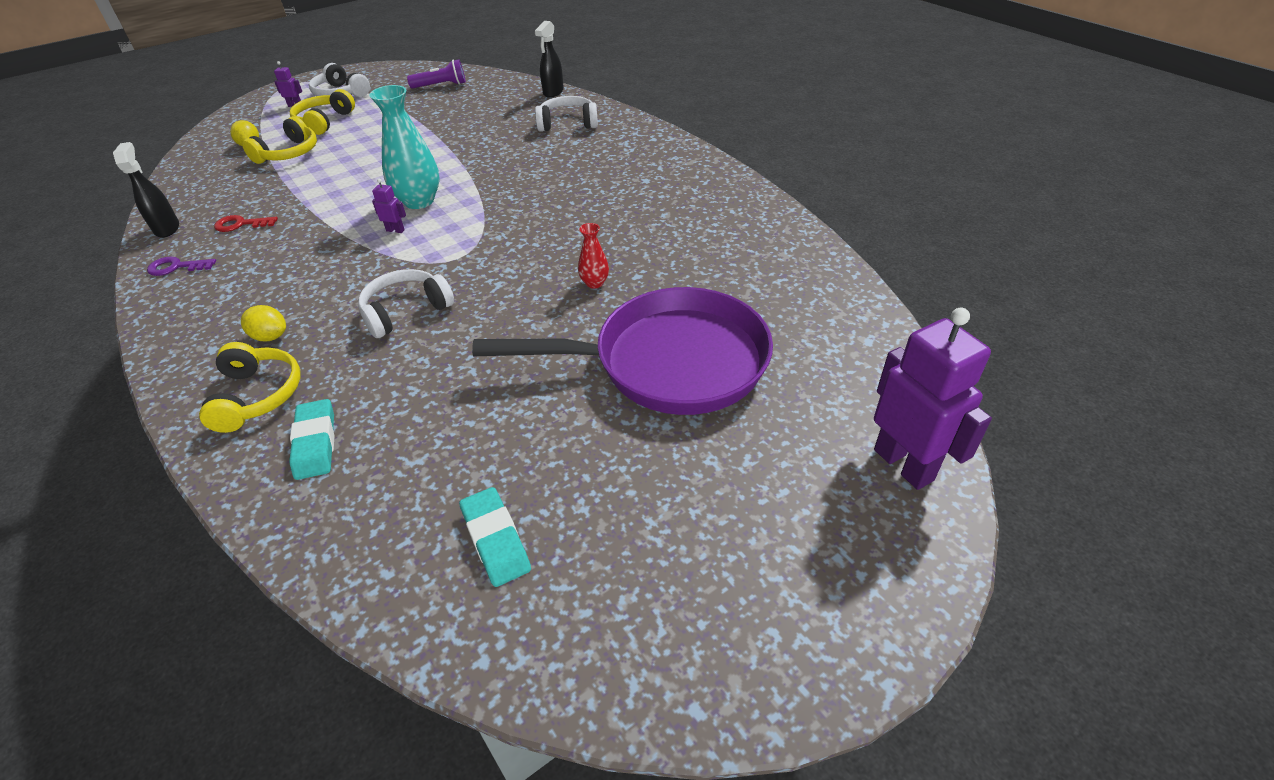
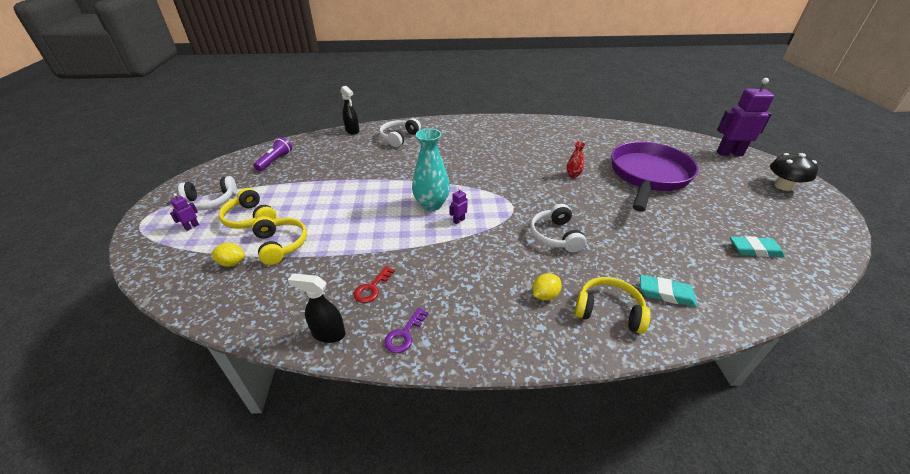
camera: 60 degrees left, 5 degrees down
none -> black mushroom [770,153,818,191]

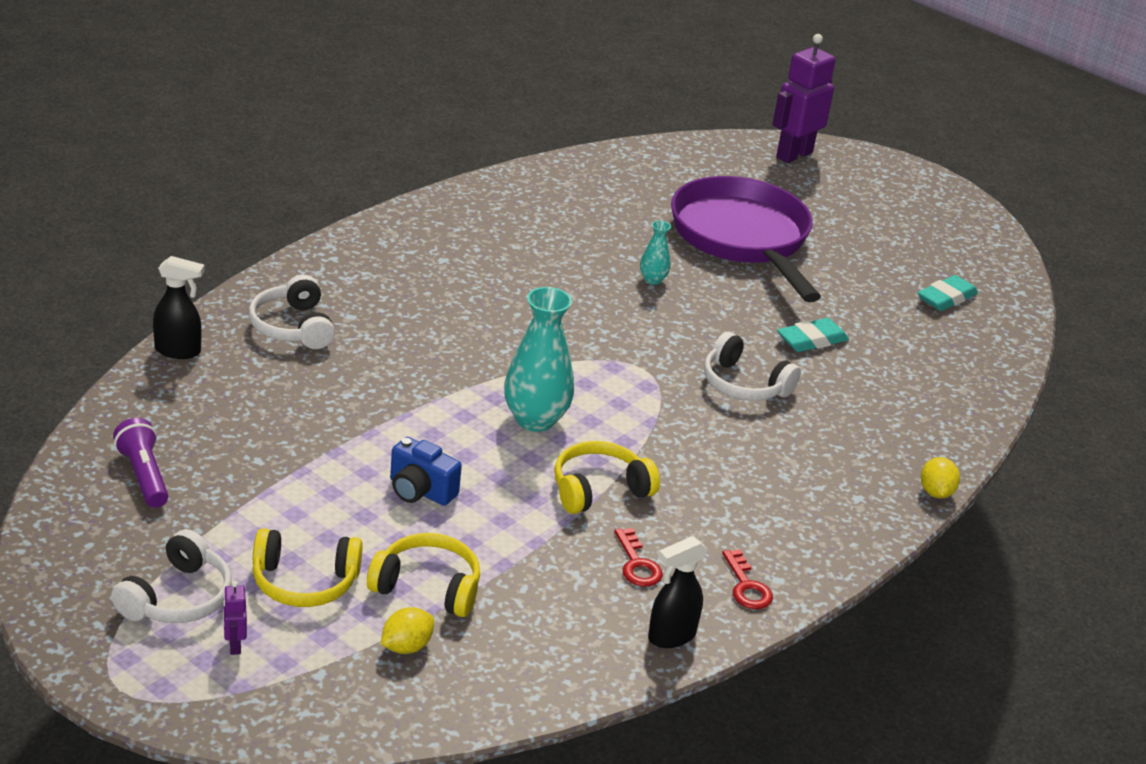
camera: 50 degrees left, 5 degrees down
purple key [384,308,428,353] -> red key [722,549,773,609]
purple robot [450,187,467,224] -> none
yellow lemon [533,273,562,301] -> yellow lemon moved to [921,457,960,498]
red vase [566,142,586,178] -> turquoise vase [640,221,671,285]
yellow headphones [575,277,651,334] -> yellow headphones moved to [554,441,660,514]
turquoise eraser [640,275,697,307] -> turquoise eraser moved to [777,318,849,352]
black mushroom [770,153,818,191] -> none
none -> blue camera [390,437,462,506]

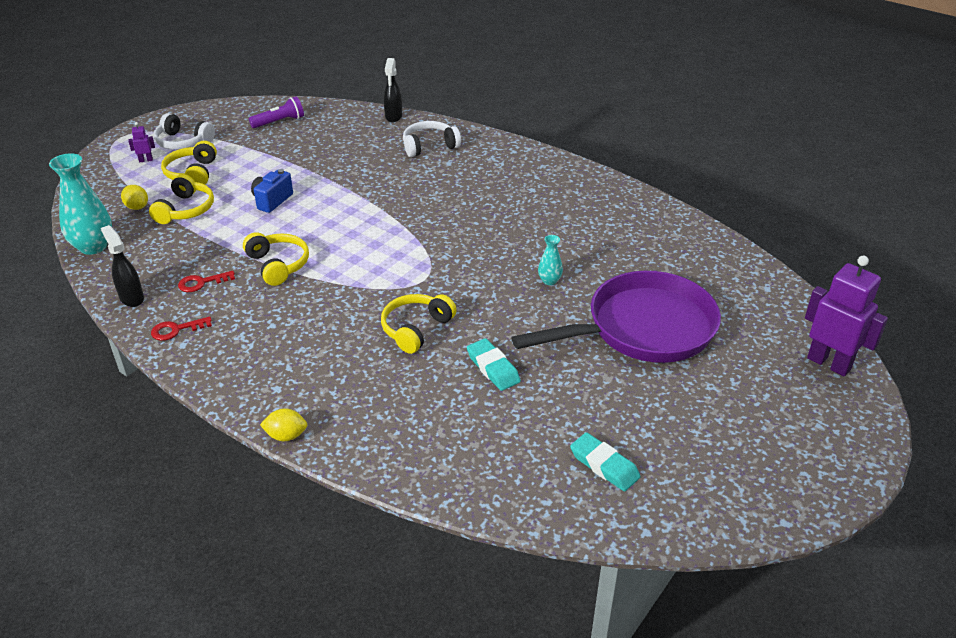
camera: 90 degrees right, 5 degrees up
turquoise vase [504,287,574,432] -> turquoise vase moved to [49,153,112,255]
white headphones [704,332,801,401] -> yellow headphones [381,294,457,354]

